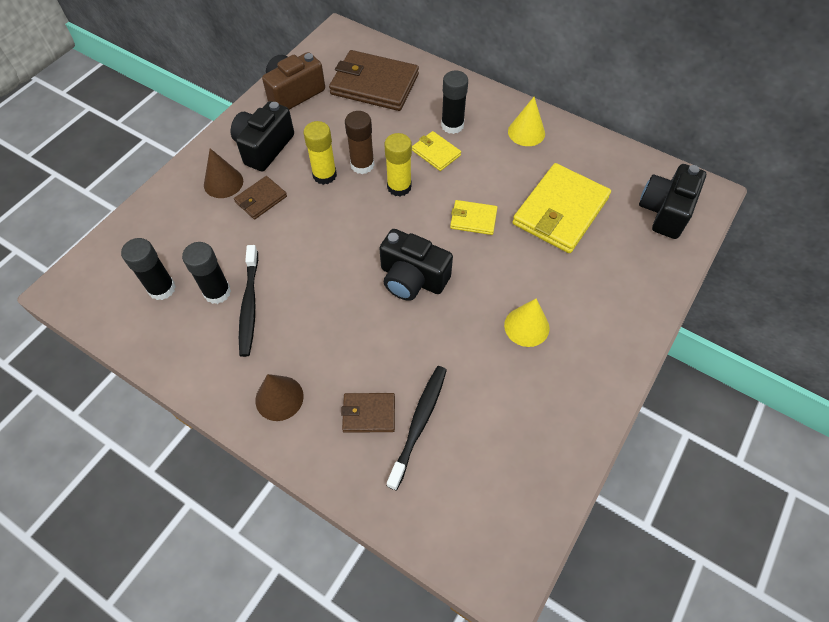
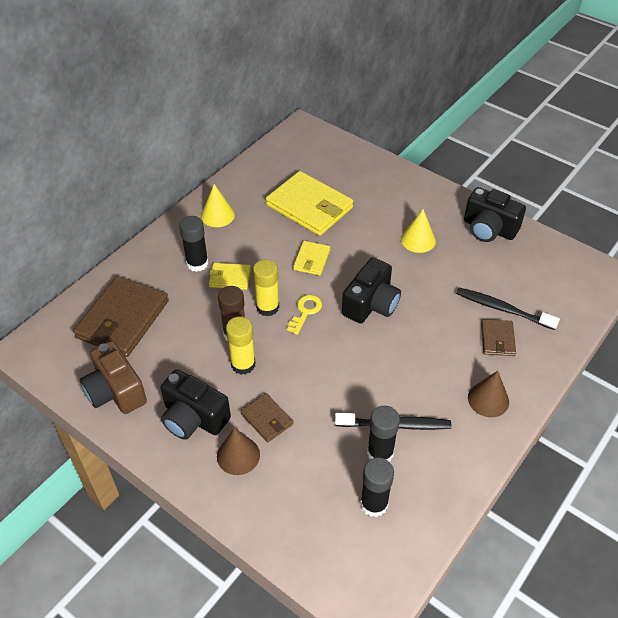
camera: 85 degrees left, 10 degrees down
yellow wallet [412,131,461,171] -> yellow wallet turned 45 degrees clockwise [209,263,251,290]
black camera [639,164,706,239] -> black camera moved to [464,187,526,242]
none -> yellow key [287,295,322,335]

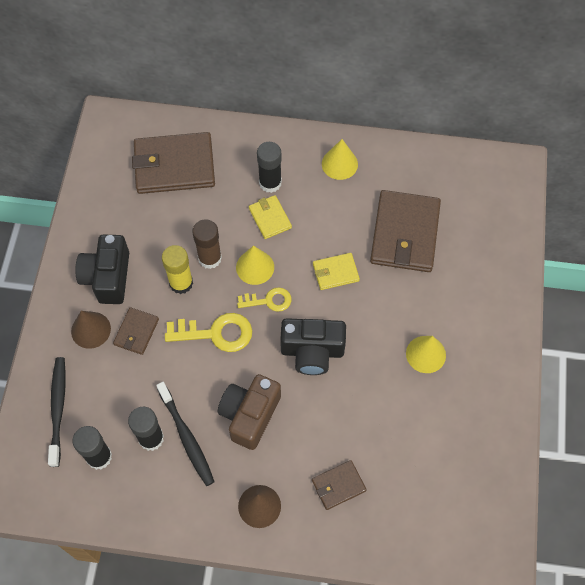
camera: 60 degrees right, 15 degrees up
brown camera [80,341,147,414] -> brown camera moved to [218,374,281,450]
yellow glue stick [253,259,279,316] -> yellow cone [236,246,274,285]
yellow wallet [266,171,353,236] -> brown wallet [370,190,441,272]
black toothbrush [456,288,560,330] -> black toothbrush moved to [48,357,66,467]
black camera [464,187,526,242] -> none
none -> yellow key [165,313,252,352]

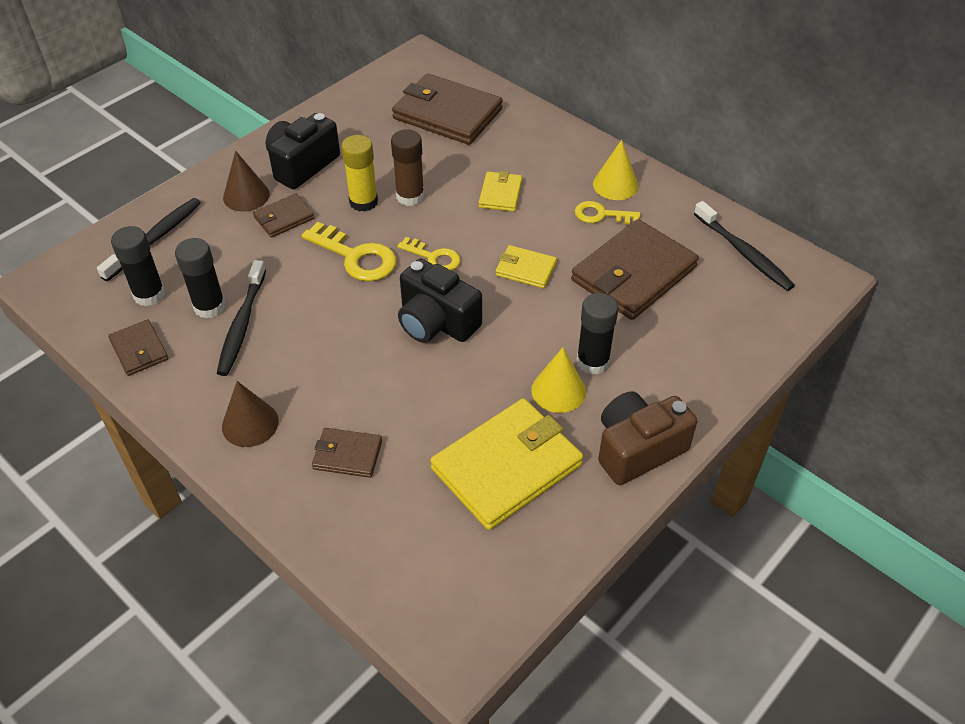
camera: 35 degrees right, 15 degrees down
brown camera [218,374,281,450] -> brown camera moved to [598,391,697,485]
yellow cone [236,246,274,285] -> none
black glue stick [257,142,282,193] -> black glue stick moved to [576,293,619,375]
none -> brown wallet [108,319,168,376]
none -> yellow wallet [430,398,583,530]
none -> yellow key [575,201,640,225]
none -> black toothbrush [694,201,795,291]

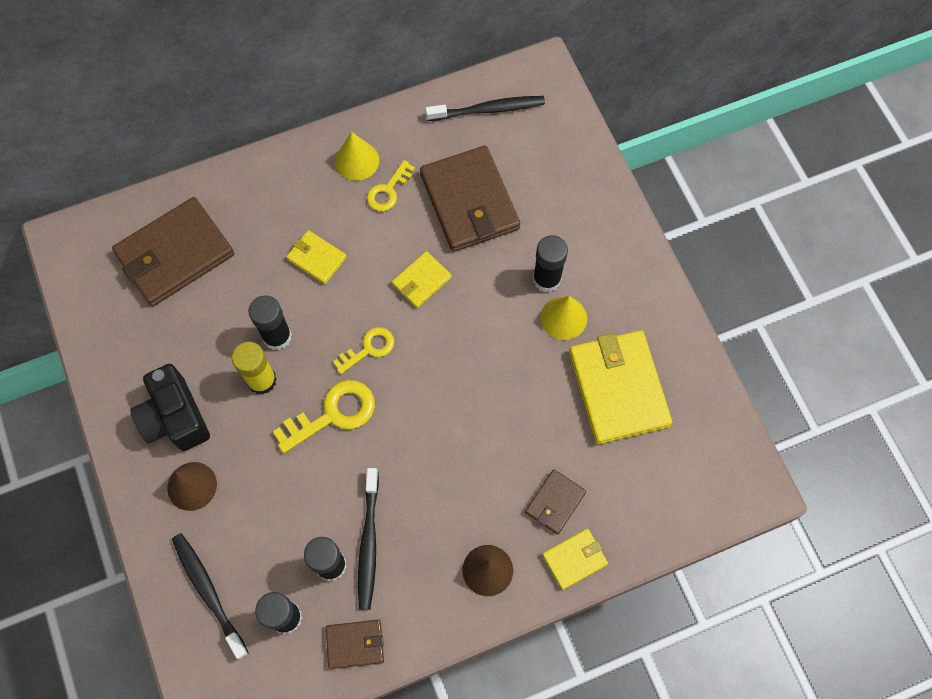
camera: 65 degrees left, 20 degrees up
black toothbrush [217,260,266,376] -> black toothbrush turned 60 degrees clockwise [358,468,379,610]
brown wallet [253,193,315,238] -> none
brown glue stick [391,129,424,206] -> black glue stick [249,295,292,350]
black camera [398,259,482,343] -> none
brown camera [598,391,697,485] -> none
none -> yellow wallet [542,529,608,590]

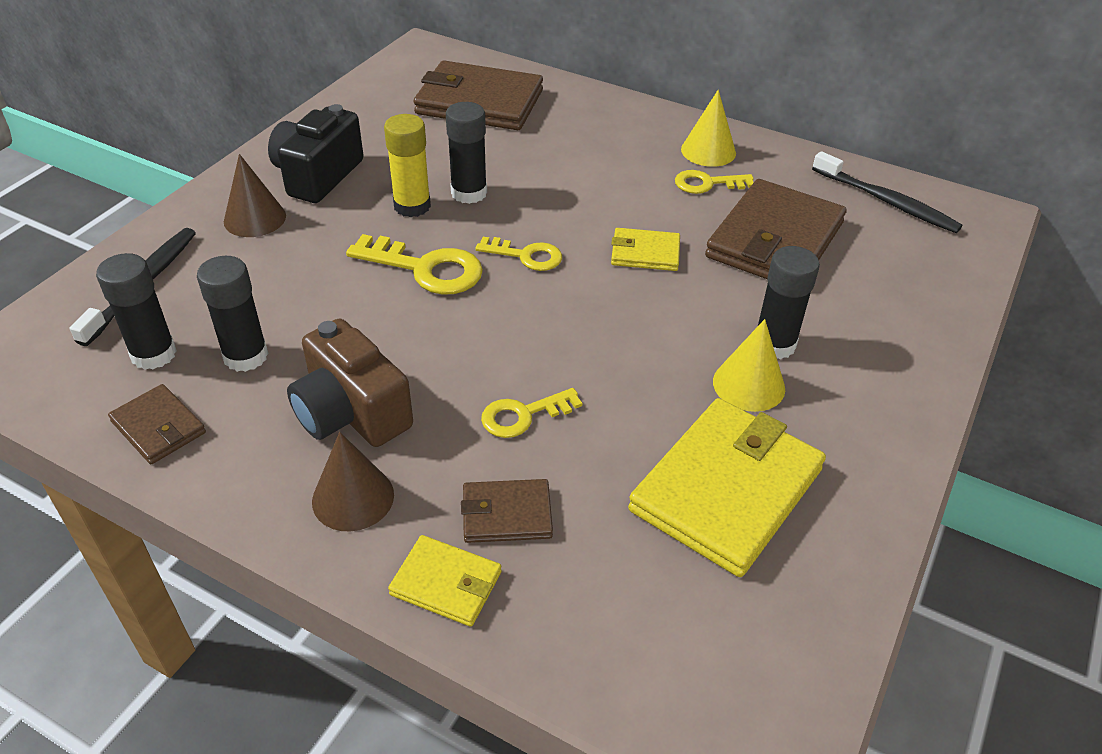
camera: 50 degrees right, 25 degrees down
yellow wallet [286,230,347,284] -> none
black toothbrush [358,468,379,610] -> none
none -> brown camera [287,319,413,447]
none -> yellow key [481,388,582,438]

